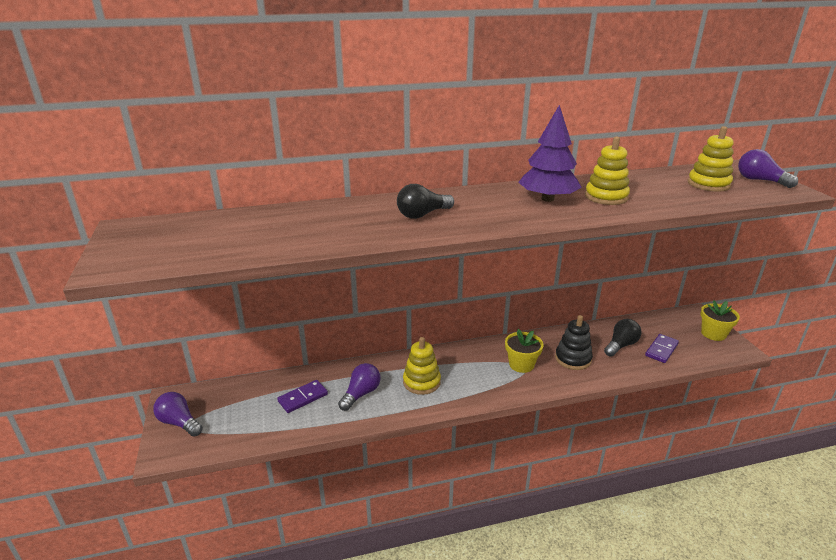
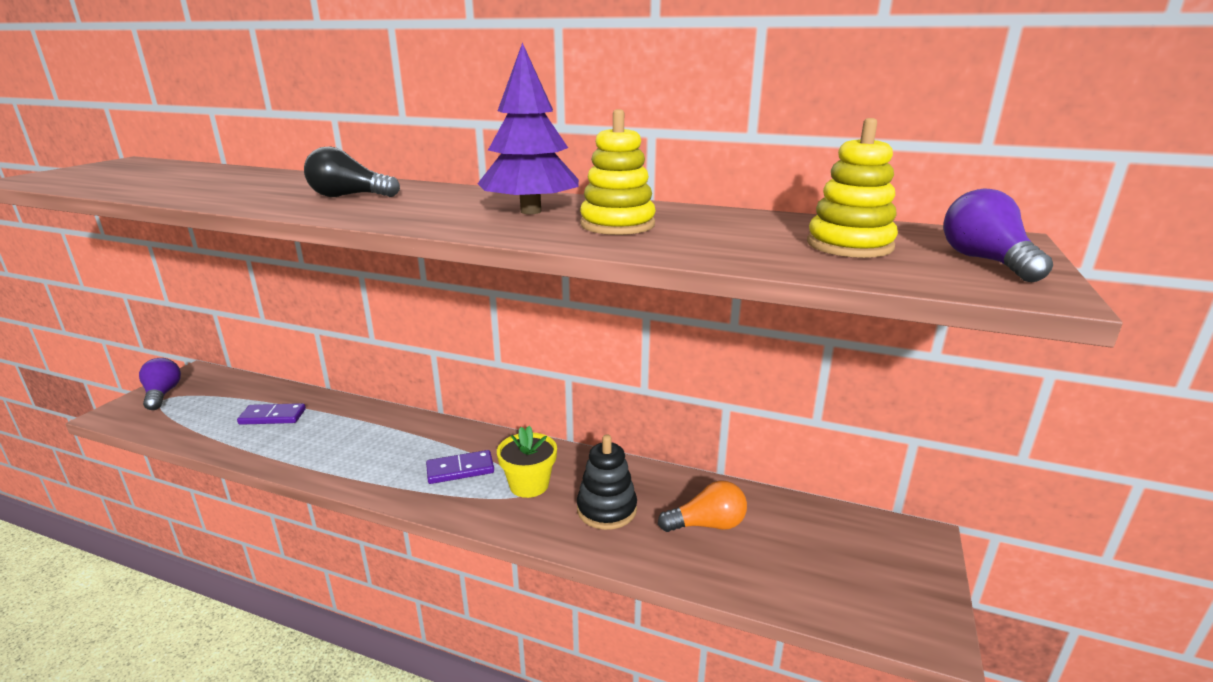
camera: 35 degrees right, 5 degrees down
purple light bulb [338,363,380,411] -> none
yellow stacking toy [403,337,441,395] -> none
black light bulb [604,319,641,357] -> orange light bulb [658,480,747,532]
purple domino [645,334,679,363] -> purple domino moved to [426,450,494,484]
yellow flower pot [701,300,740,341] -> none

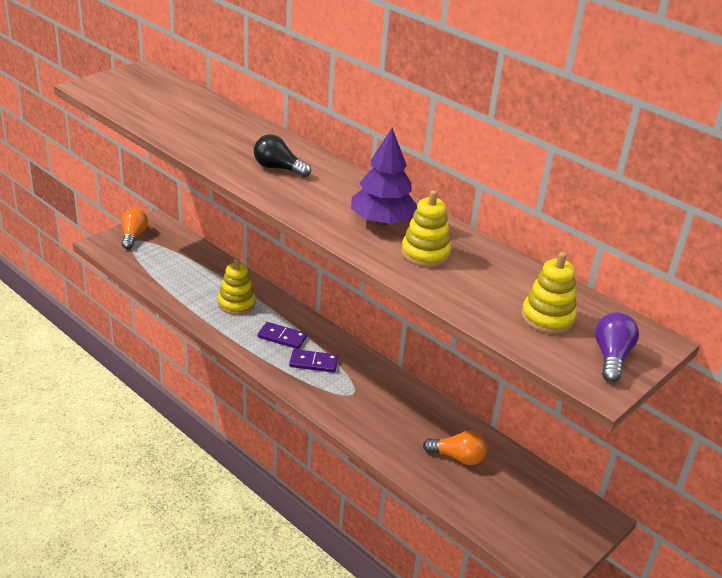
camera: 20 degrees right, 10 degrees up
purple light bulb [139,358,181,410] -> orange light bulb [121,208,148,249]
purple domino [237,403,306,425] -> purple domino moved to [258,322,307,349]
yellow flower pot [497,426,557,498] -> none
black stacking toy [577,435,637,530] -> none
none -> yellow stacking toy [218,258,256,315]

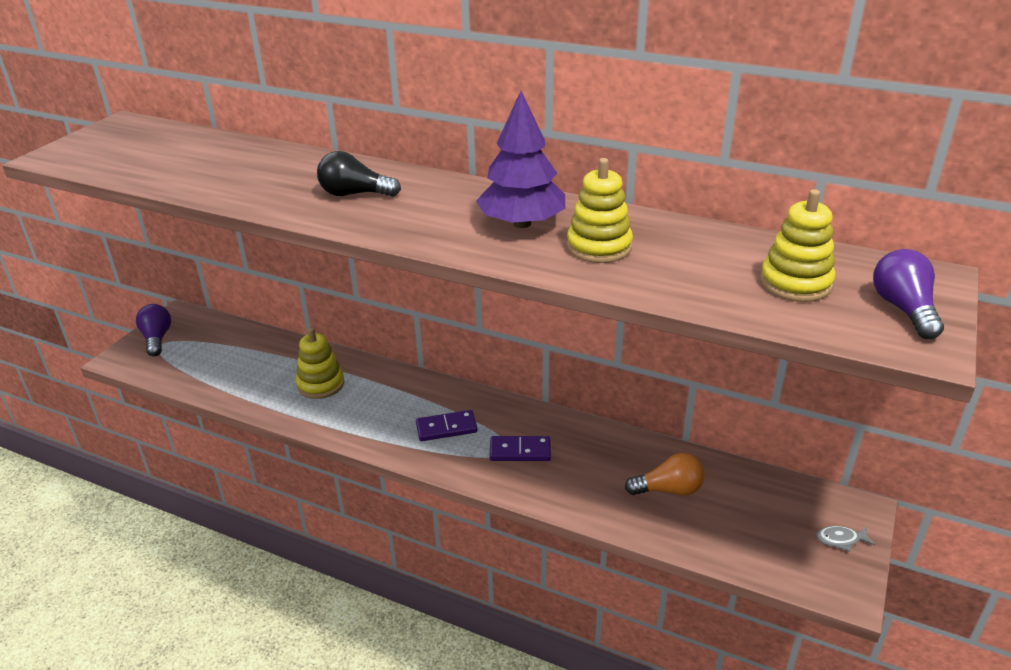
camera: 15 degrees left, 0 degrees up
orange light bulb [121,208,148,249] -> purple light bulb [136,304,171,356]
purple domino [258,322,307,349] -> purple domino moved to [490,436,551,461]
none -> grey fish [816,526,875,552]

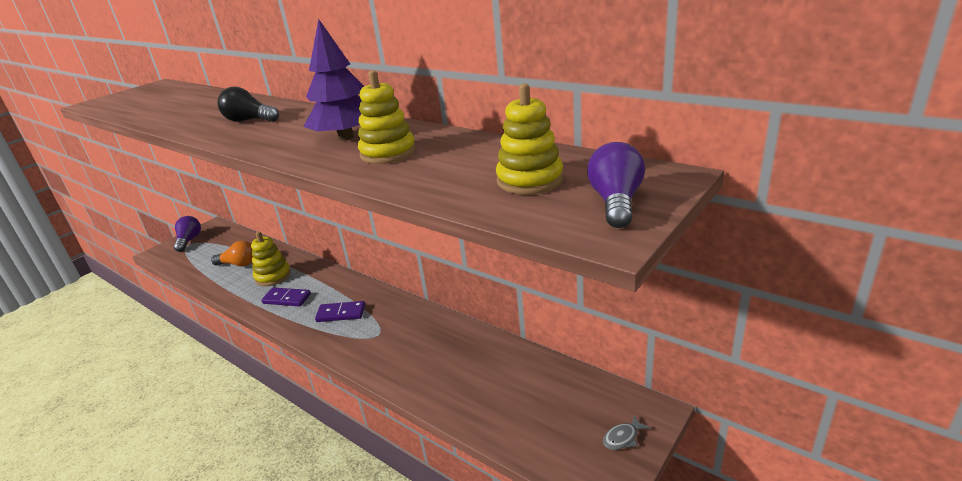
camera: 15 degrees right, 5 degrees down
purple domino [490,436,551,461] -> purple domino moved to [261,287,311,306]
orange light bulb [625,453,705,495] -> orange light bulb moved to [211,241,253,266]
grey fish [816,526,875,552] -> grey fish turned 45 degrees counterclockwise [603,415,651,450]

